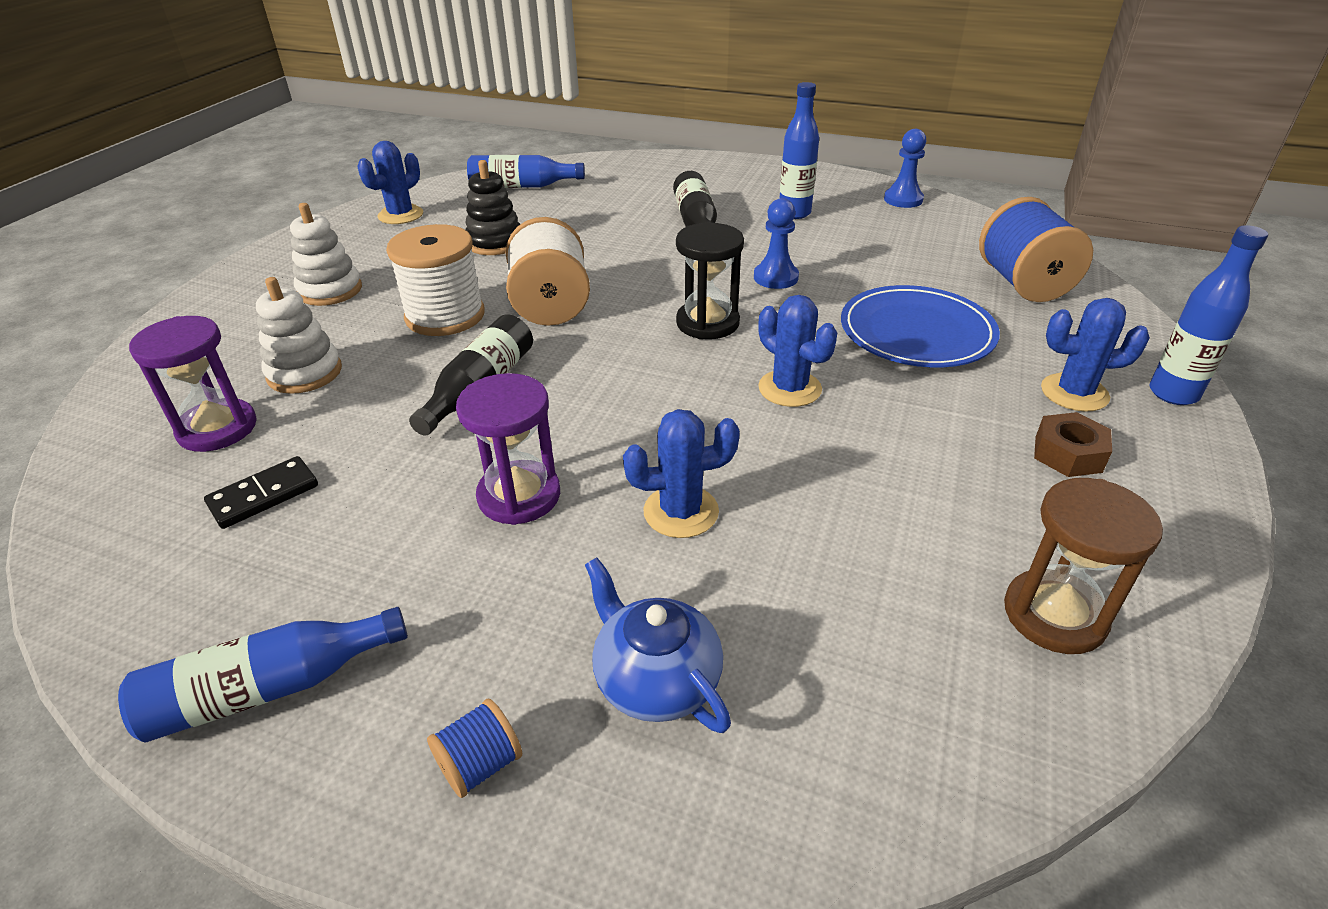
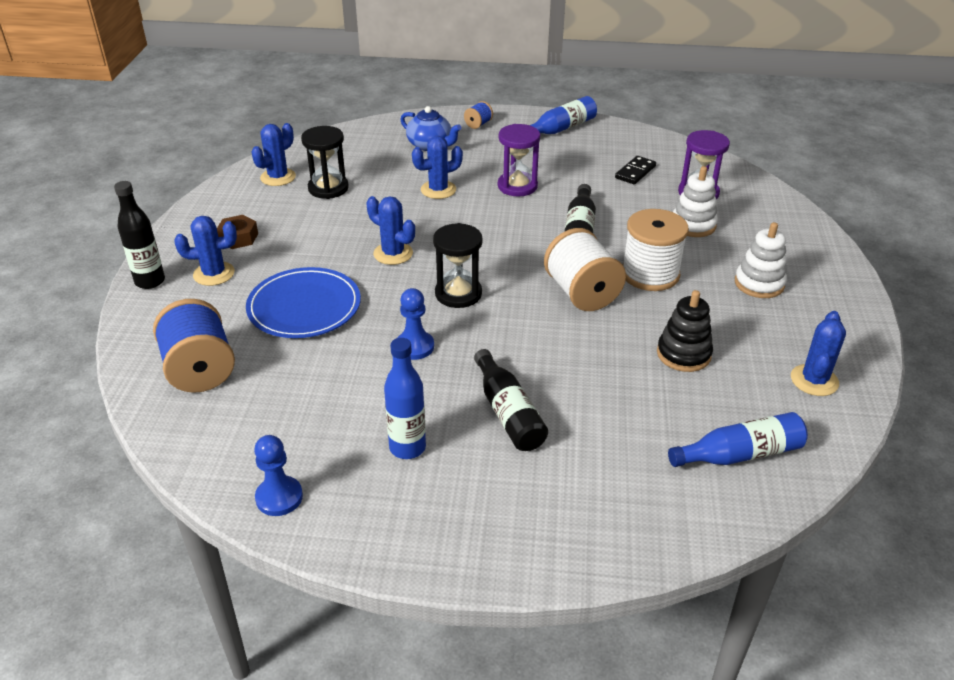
camera: 165 degrees right, 0 degrees up
brown hourglass [1004,478,1163,654] -> blue cactus [251,123,296,186]
blue bottle [1149,225,1268,405] -> black bottle [114,181,165,289]
none -> black hourglass [301,126,349,199]

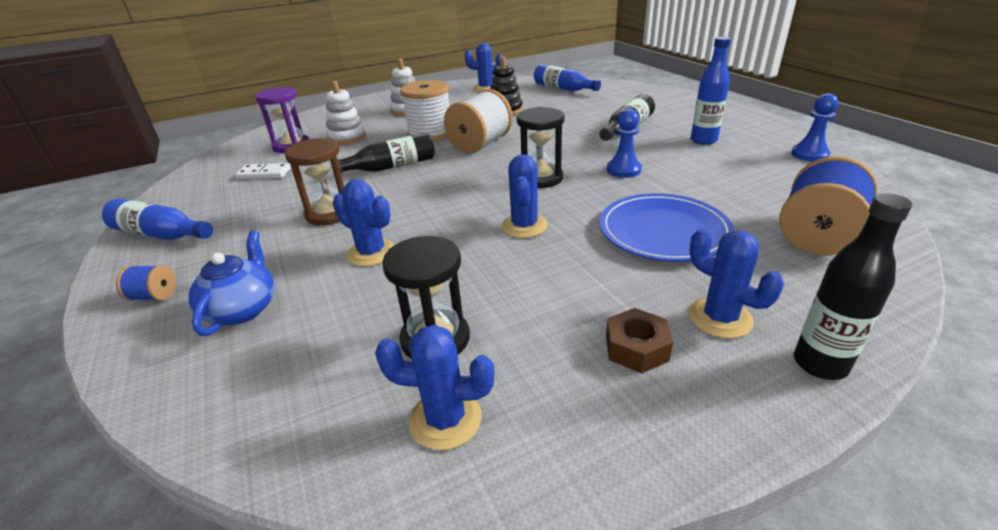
camera: 120 degrees left, 5 degrees down
purple hourglass [498,124,540,196] -> brown hourglass [285,138,344,226]
black domino [615,156,656,184] -> white domino [235,163,291,179]

